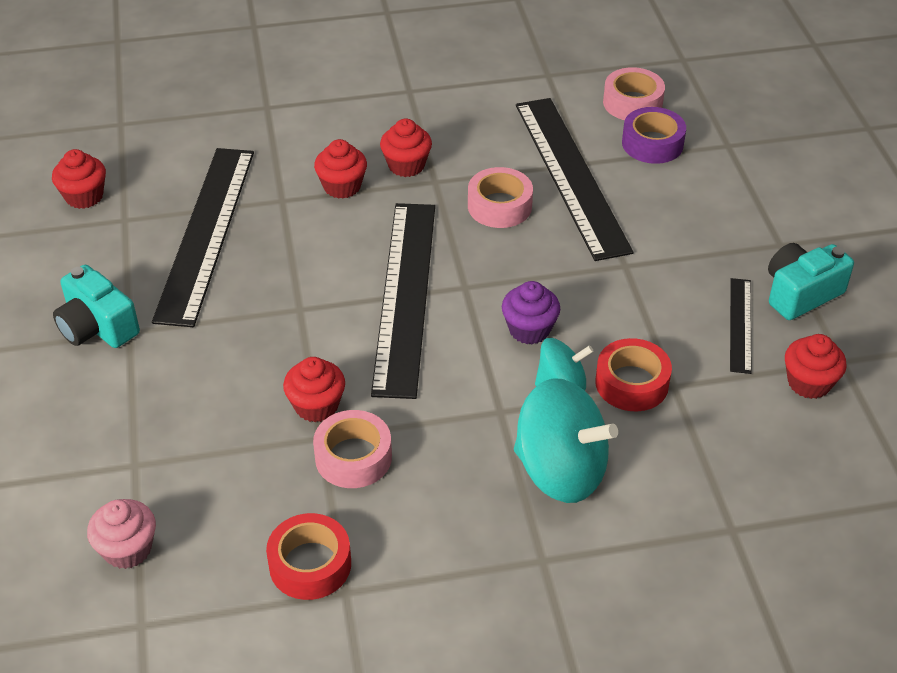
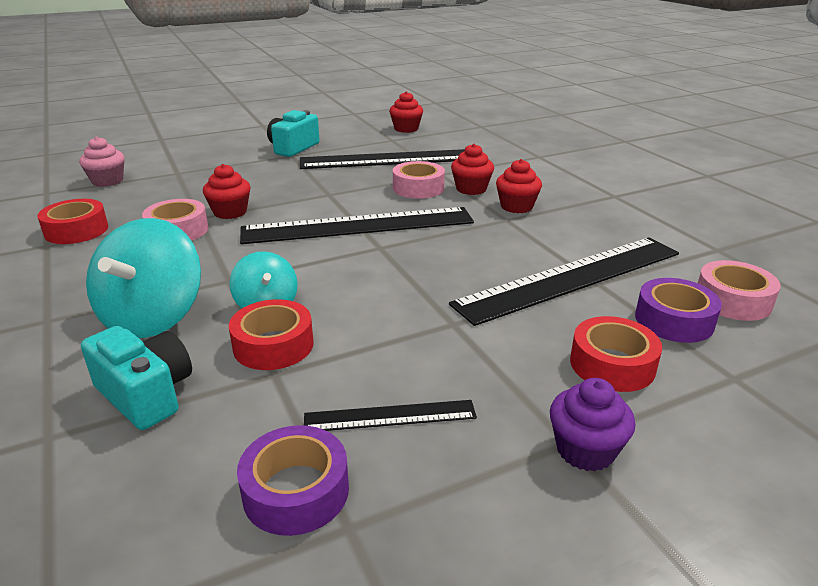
camera: 75 degrees right, 15 degrees down
pink tape [468,167,533,228] -> pink tape moved to [393,161,445,199]
purple cupcake [502,281,560,344] -> purple cupcake moved to [550,378,635,471]
turquoise camera [768,243,854,320] -> turquoise camera moved to [81,326,192,430]
red cupcake [785,334,847,399] -> purple tape [237,425,349,536]
none -> red tape [570,316,662,392]

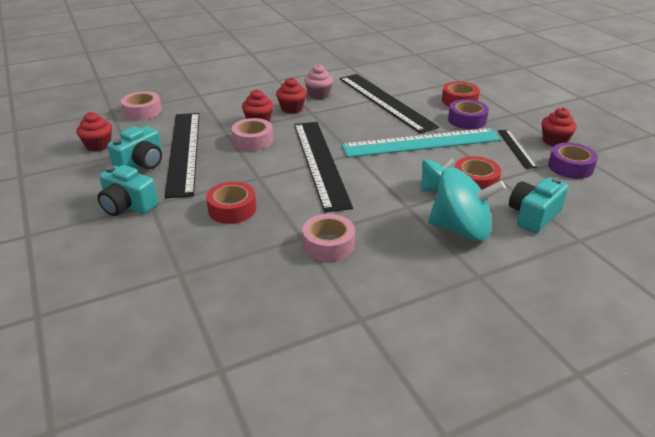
camera: 90 degrees left, 5 degrees up
red tape [37,199,108,244] -> red tape moved to [206,181,256,224]
pink cupcake [79,137,125,187] -> pink cupcake moved to [304,64,333,99]
red cupcake [203,164,250,219] -> red cupcake moved to [542,108,577,146]
purple cupcake [550,378,635,471] -> none
purple tape [635,278,722,343] -> purple tape moved to [448,99,489,129]
pink tape [698,260,781,321] -> pink tape moved to [121,91,162,120]
none -> turquoise camera [107,126,162,170]
none -> turquoise ruler [341,128,501,158]

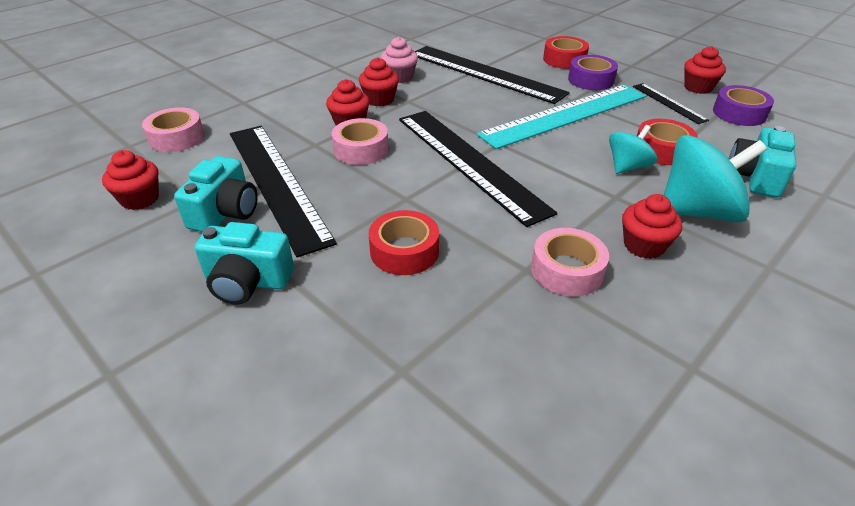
camera: 20 degrees left, 5 degrees up
none -> red cupcake [622,194,682,259]

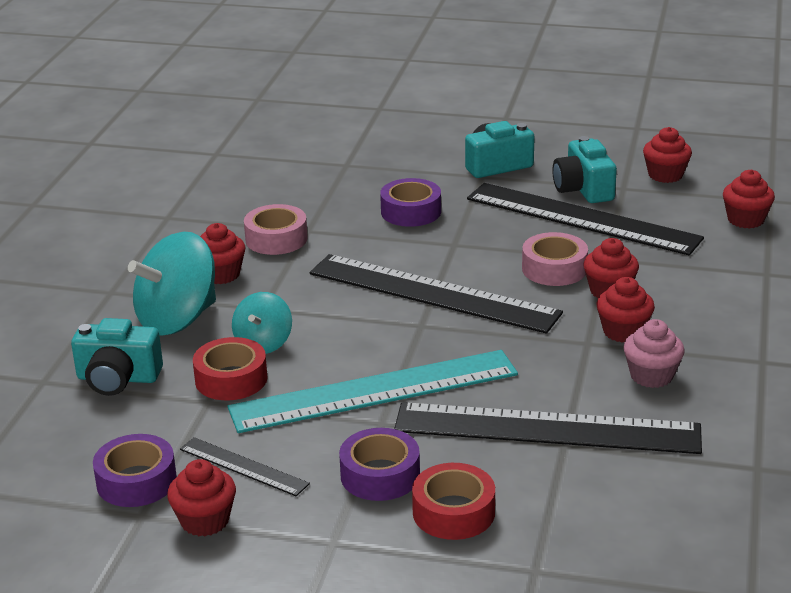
camera: 150 degrees right, 10 degrees down
pink tape [142,107,205,152] -> red cupcake [723,169,775,229]
red tape [369,210,439,275] -> purple tape [380,178,441,227]
turquoise ruler [477,85,647,149] -> turquoise ruler turned 45 degrees clockwise [228,350,518,433]
turquoise camera [729,126,796,198] -> turquoise camera turned 105 degrees clockwise [71,318,163,396]

